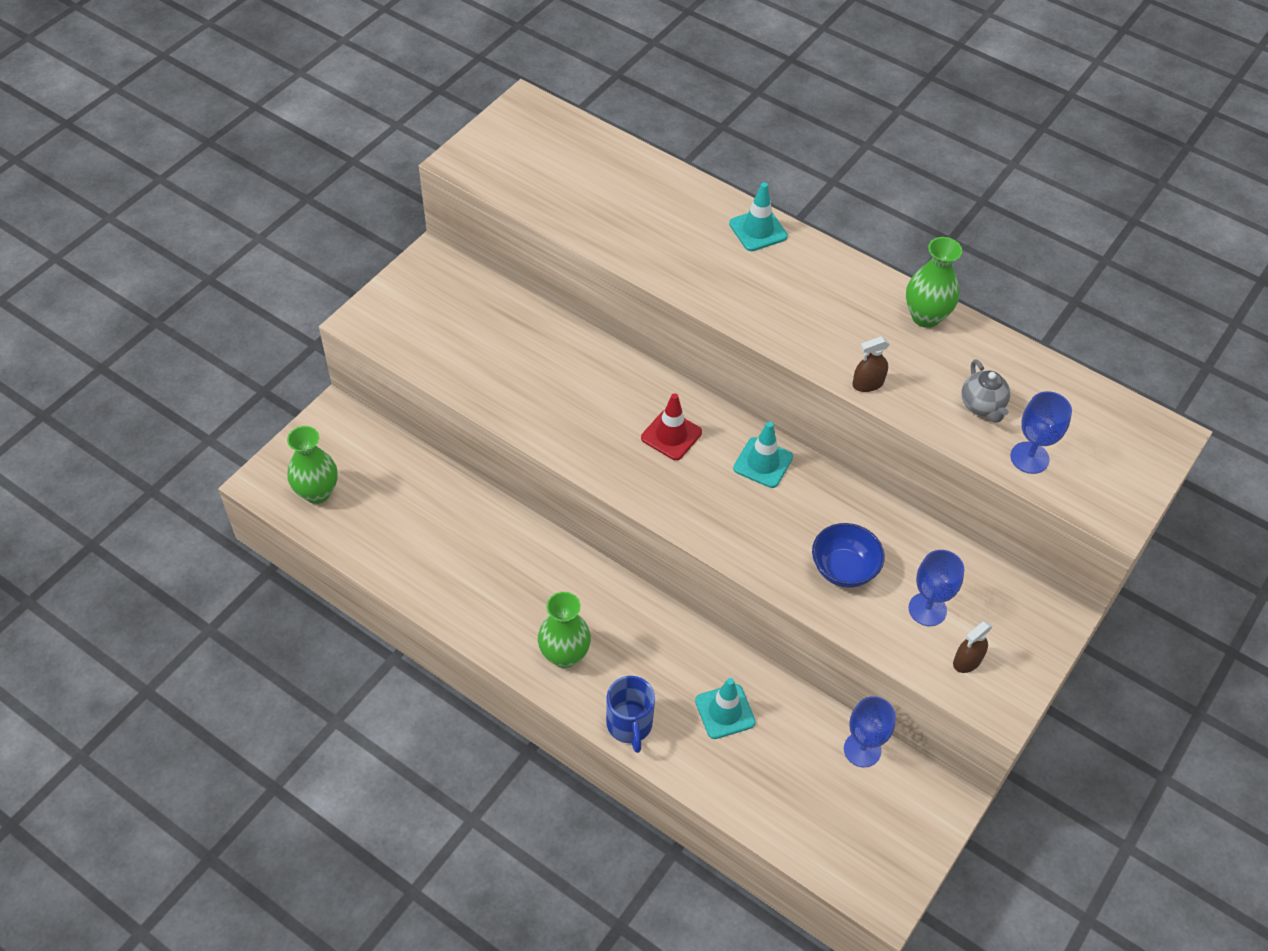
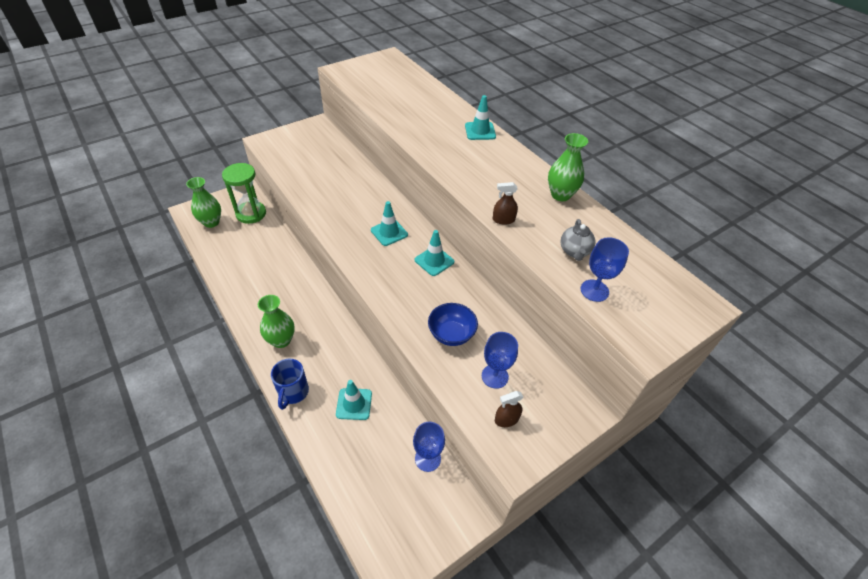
camera: 20 degrees right, 5 degrees down
red traffic cone [641,393,702,460] -> turquoise traffic cone [371,201,408,246]
none -> green hourglass [222,163,266,224]

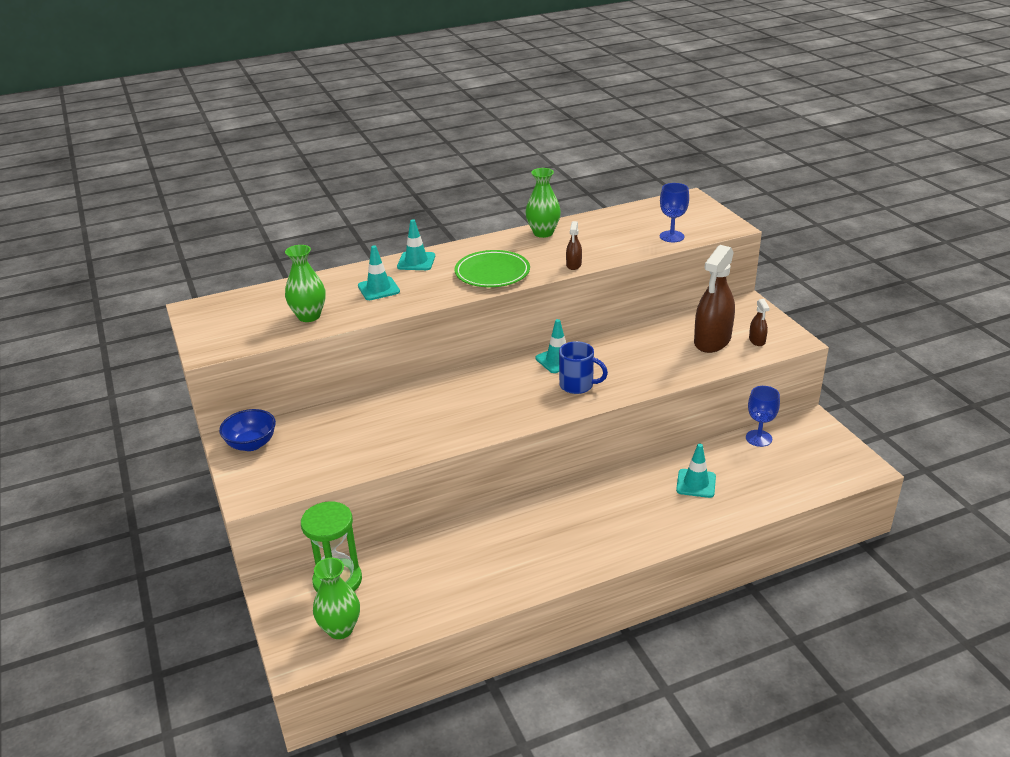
camera: 75 degrees left, 15 degrees down
green vase [258,295,295,348] -> green vase moved to [285,245,325,322]
blue mug [271,359,309,410] -> blue mug moved to [559,341,608,394]
turquoise traffic cone [371,201,408,246] -> turquoise traffic cone moved to [358,245,400,300]
blue bowl [428,303,478,346] -> blue bowl moved to [219,409,276,451]
blue goblet [482,332,518,389] -> brown spray bottle [694,245,735,353]
grey teapot [561,219,595,261] -> none
none -> green plate [454,250,530,287]

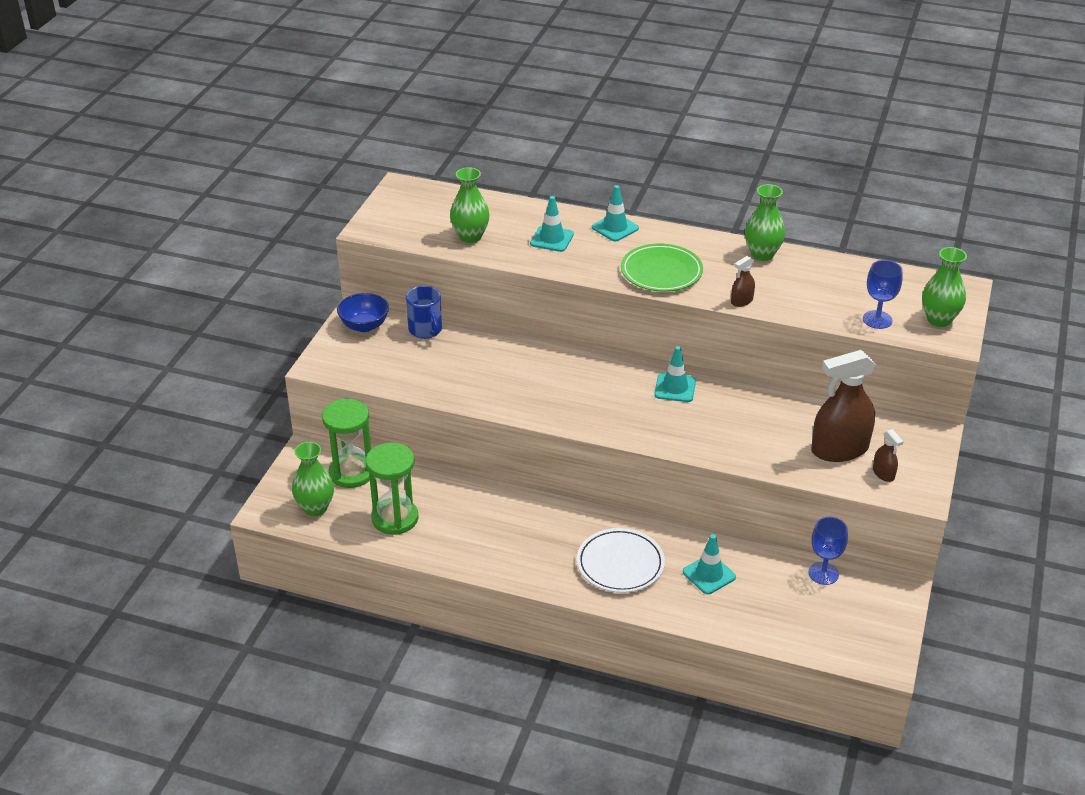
camera: 40 degrees right, 5 degrees up
blue mug [559,341,608,394] -> blue mug moved to [406,286,442,339]
brown spray bottle [749,299,769,346] -> brown spray bottle turned 60 degrees counterclockwise [873,429,904,482]
none -> green hourglass [366,443,419,535]
none -> white plate [577,528,665,593]
none -> green vase [922,247,967,327]

